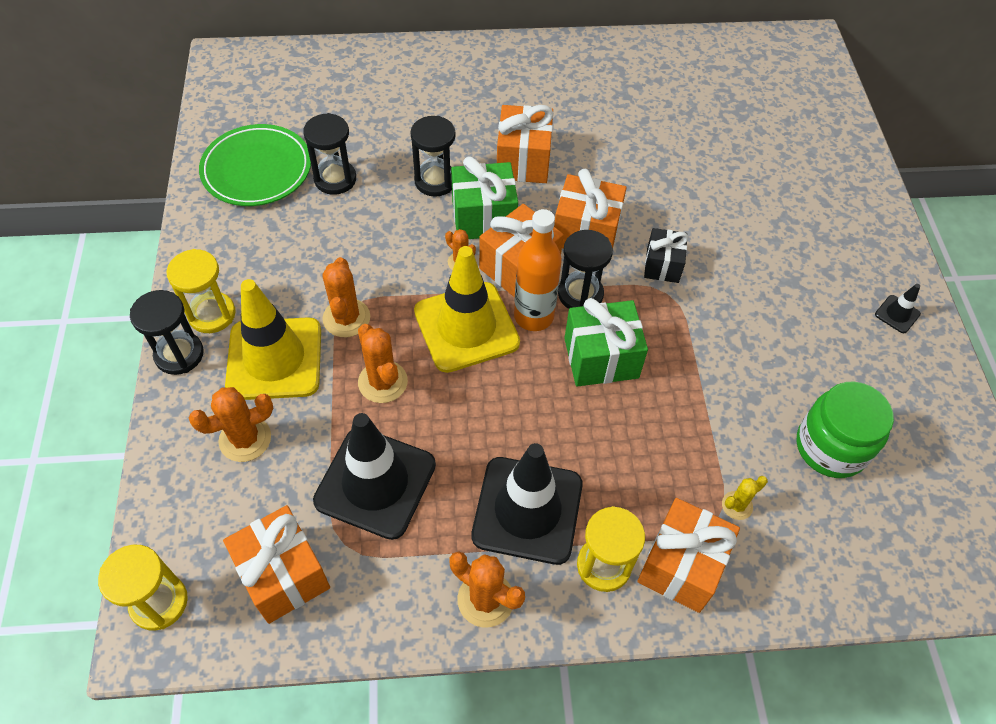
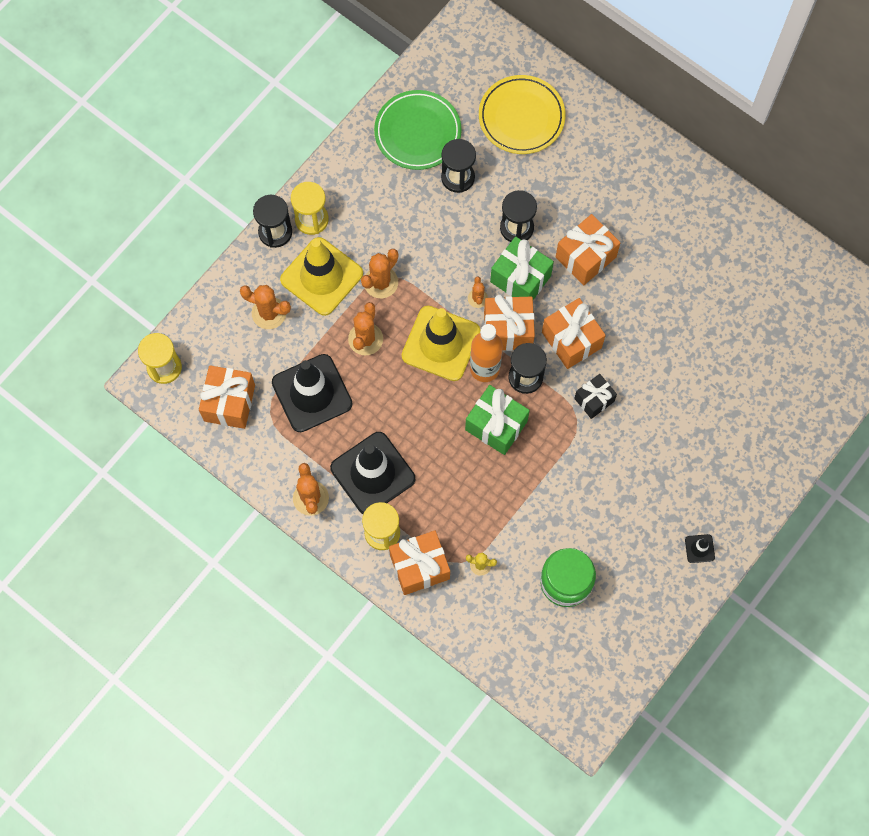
camera: 45 degrees right, 15 degrees up
none -> yellow plate [479,75,566,154]

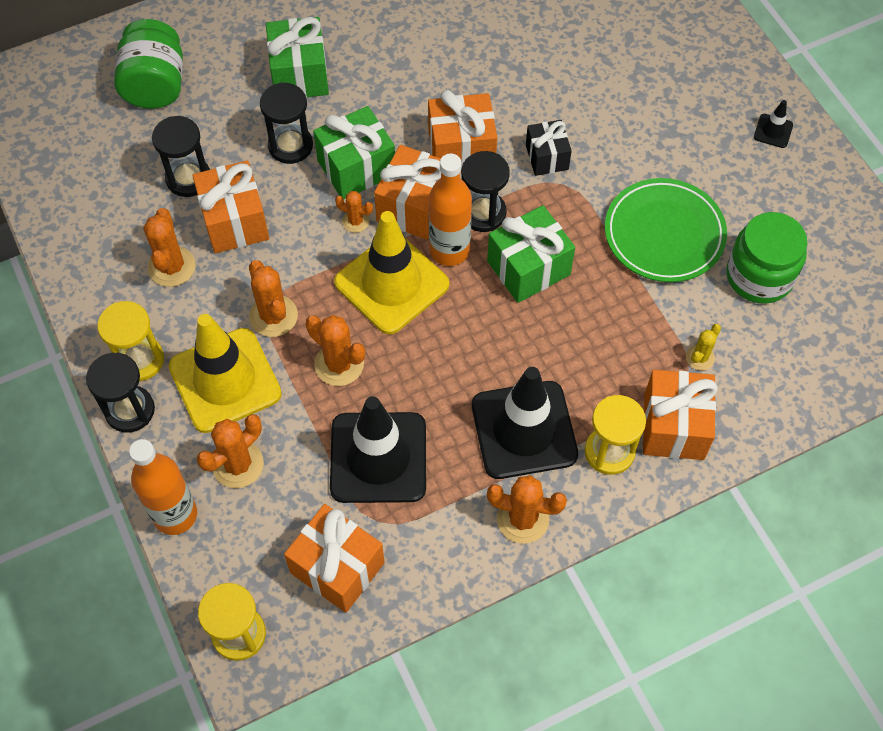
camera: 65 degrees left, 10 degrees down
green plate [374,90,462,170] -> green plate moved to [605,178,727,282]
yellow plate [479,75,566,154] -> green jar [114,19,183,109]
orange gift [556,214,621,285] -> orange gift moved to [192,161,269,253]
none -> orange bottle [129,439,197,535]
none -> orange cactus [143,208,196,287]
none -> green gift [266,17,329,98]

